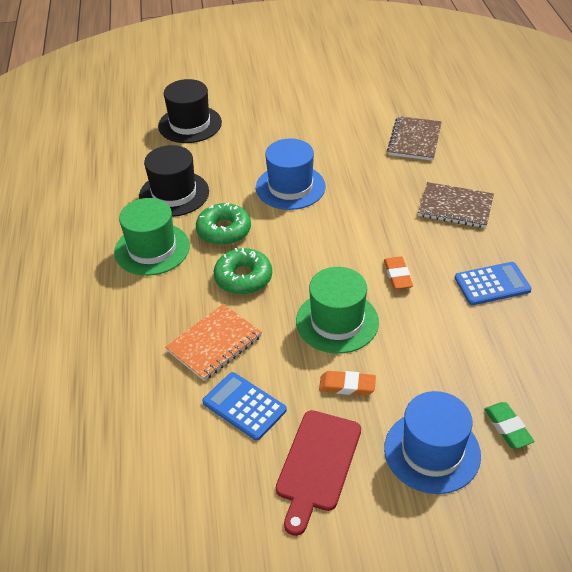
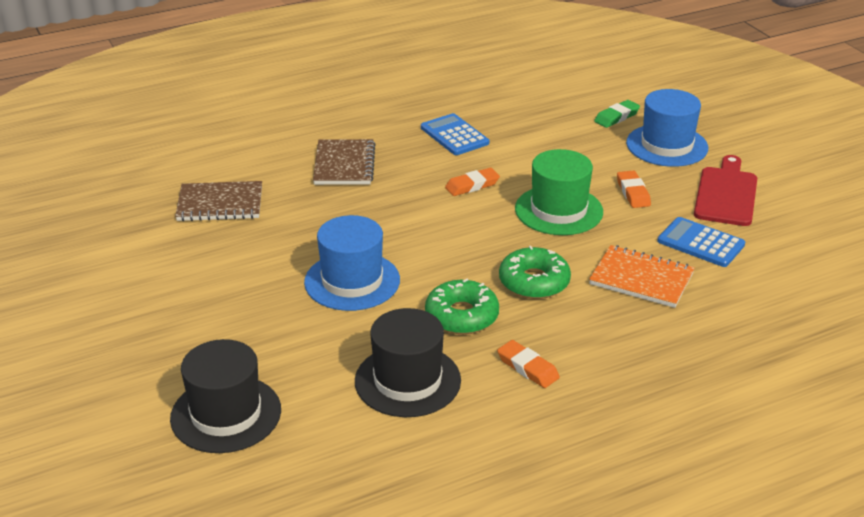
camera: 110 degrees left, 10 degrees down
green hat [114,198,190,276] -> orange eraser [497,340,560,388]
blue calculator [202,372,287,441] -> blue calculator turned 105 degrees clockwise [657,217,745,267]
red cutting board [276,410,361,536] -> red cutting board turned 75 degrees counterclockwise [694,155,757,226]

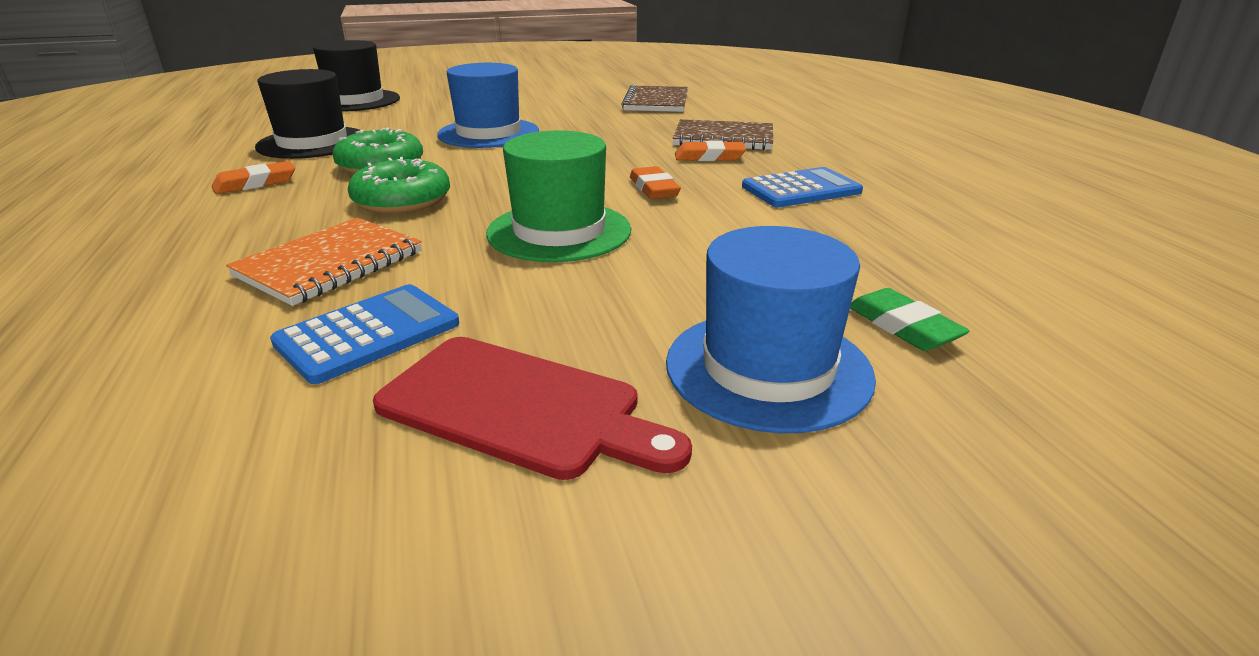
camera: 100 degrees right, 5 degrees down
orange eraser [617,170,651,208] -> orange eraser moved to [675,141,746,161]

